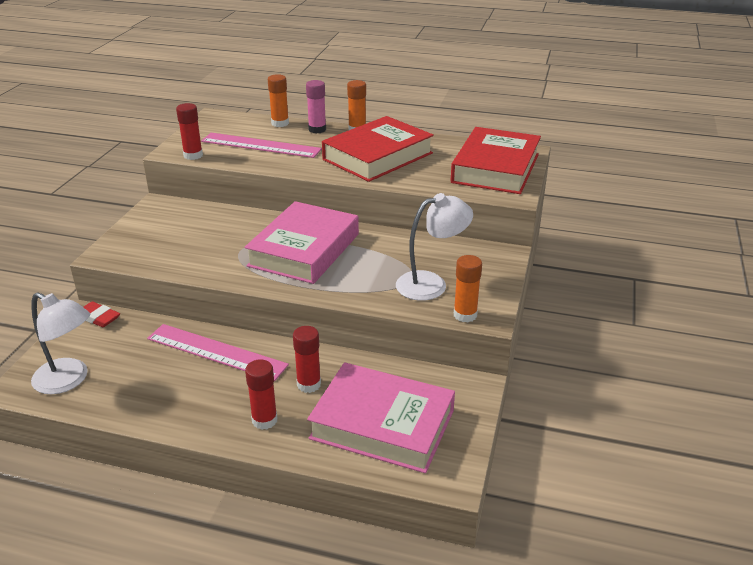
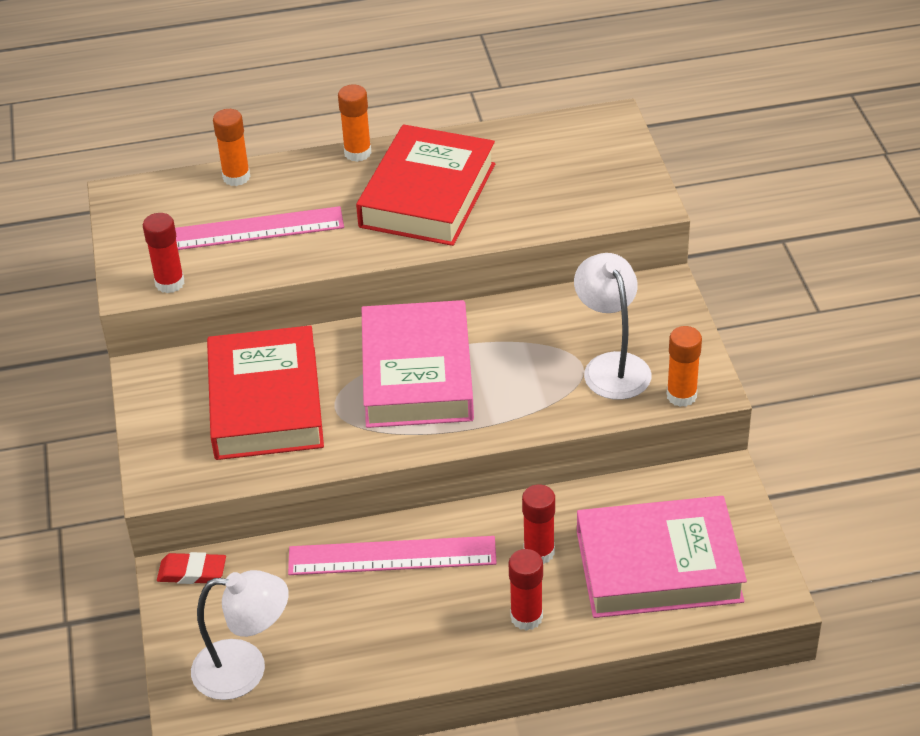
camera: 25 degrees left, 10 degrees up
pink glue stick [306,80,326,133] -> none
white lamp [396,193,473,301] -> white lamp turned 60 degrees counterclockwise [574,253,651,400]
red book [451,127,541,194] -> red book moved to [207,325,324,460]

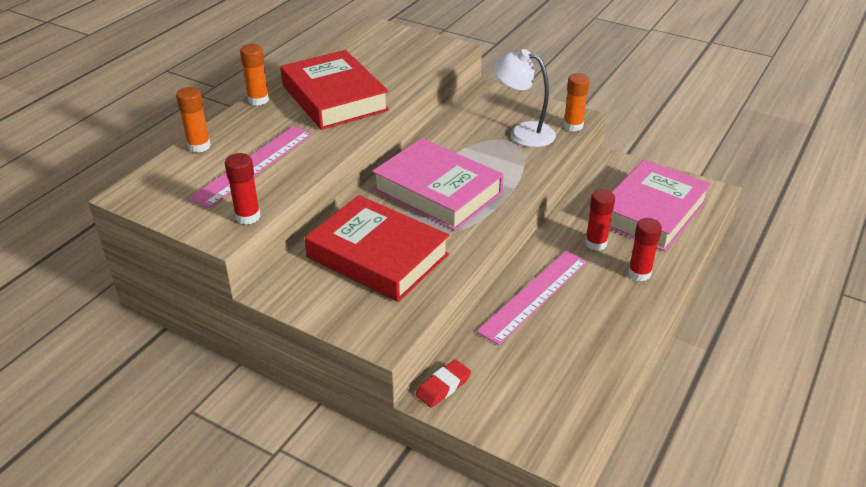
camera: 50 degrees left, 5 degrees down
white lamp [191,570,289,700] -> none

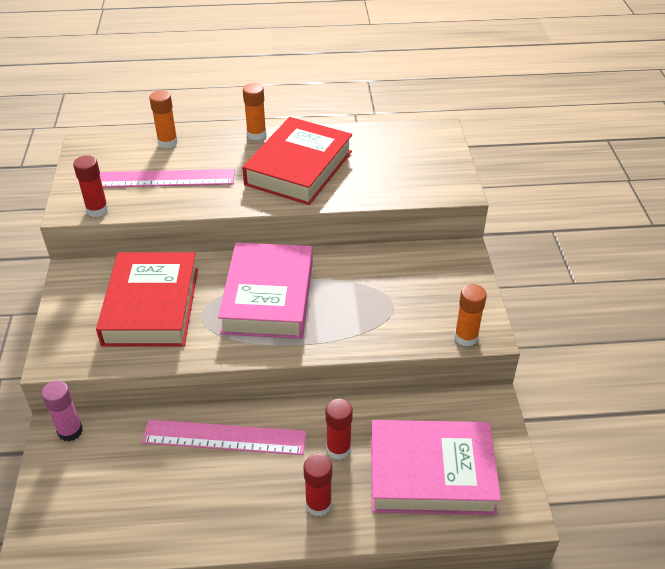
camera: 55 degrees right, 5 degrees up
red eraser [416,359,471,408] -> pink glue stick [41,381,83,441]
white lamp [493,49,556,147] -> none

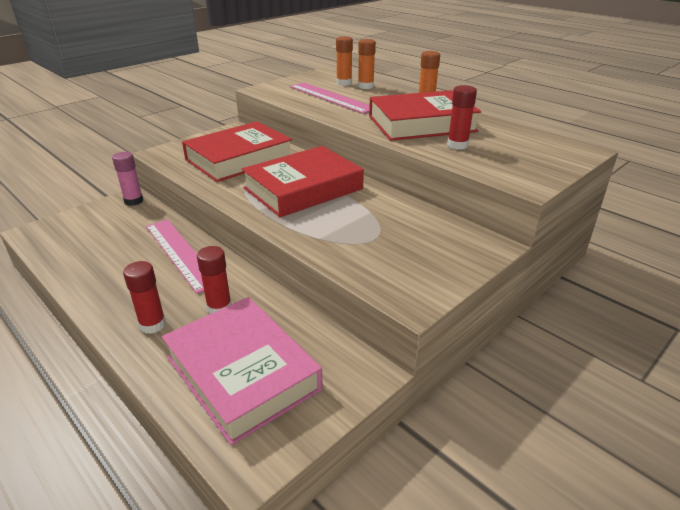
camera: 50 degrees right, 10 degrees down
red glue stick [73,155,109,217] -> red glue stick moved to [447,85,477,150]
pink book [218,242,313,339] -> red book [241,146,364,217]
orange glue stick [454,284,487,347] -> orange glue stick moved to [336,36,353,86]

